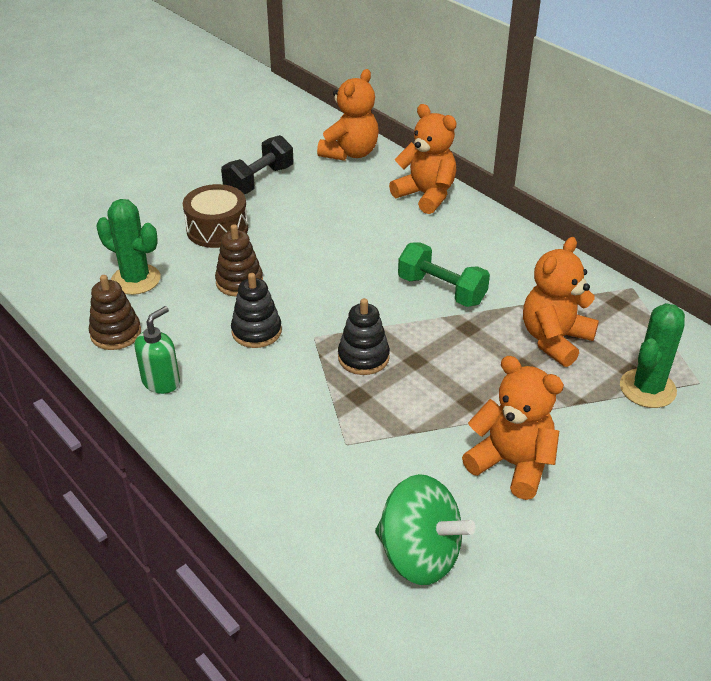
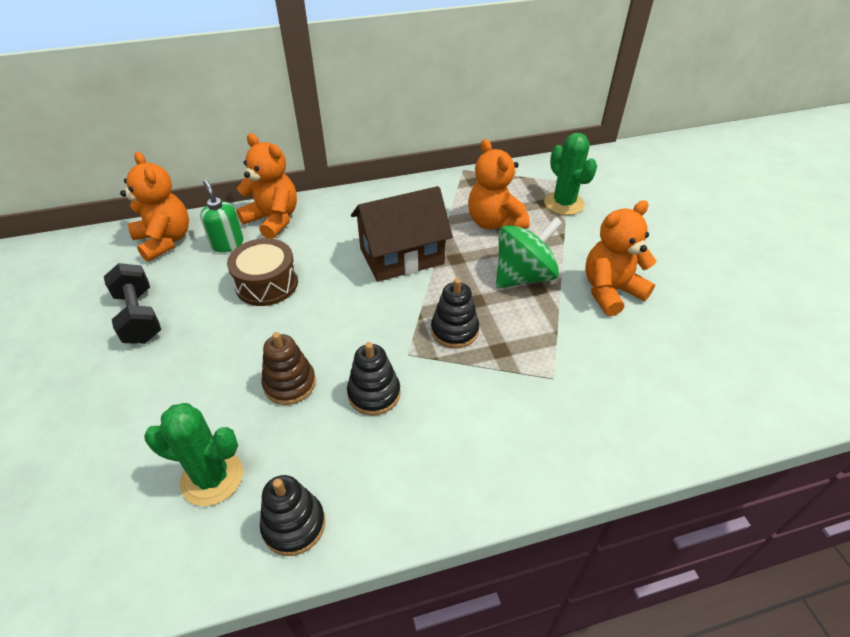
camera: 65 degrees left, 5 degrees up
brown stacking toy [89,275,141,350] -> black stacking toy [260,475,325,556]
green cactus [96,199,161,295] -> green cactus turned 45 degrees clockwise [144,403,243,506]
green soap dispenser [135,306,180,394] -> green soap dispenser moved to [200,180,244,252]
brown drum [183,184,248,248] -> brown drum moved to [227,238,298,306]
green spinning top [375,474,476,585] -> green spinning top moved to [496,217,562,288]
orange teddy bear [389,104,456,214] -> orange teddy bear turned 60 degrees clockwise [236,134,297,239]
green dumbbell [398,242,490,307] -> brown house [351,186,453,282]

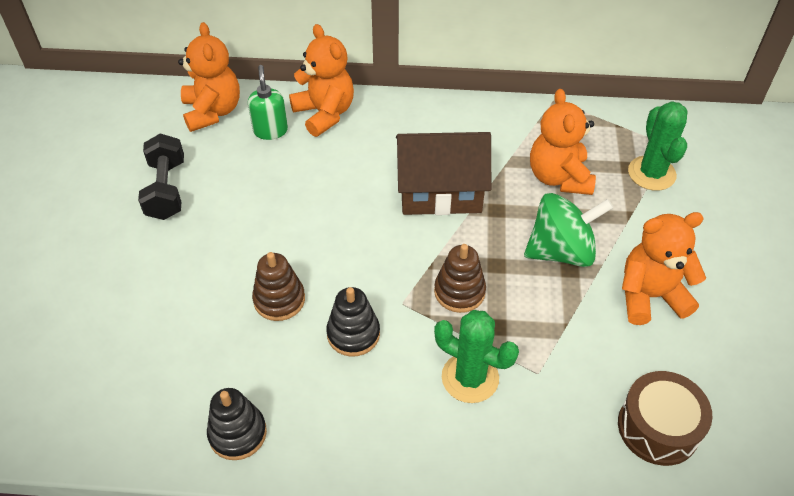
camera: 20 degrees right, 5 degrees up
green cactus [144,403,243,506] -> green cactus moved to [434,310,519,403]
brown drum [227,238,298,306] -> brown drum moved to [618,371,713,466]
black stacking toy [431,278,479,349] -> brown stacking toy [434,244,486,313]

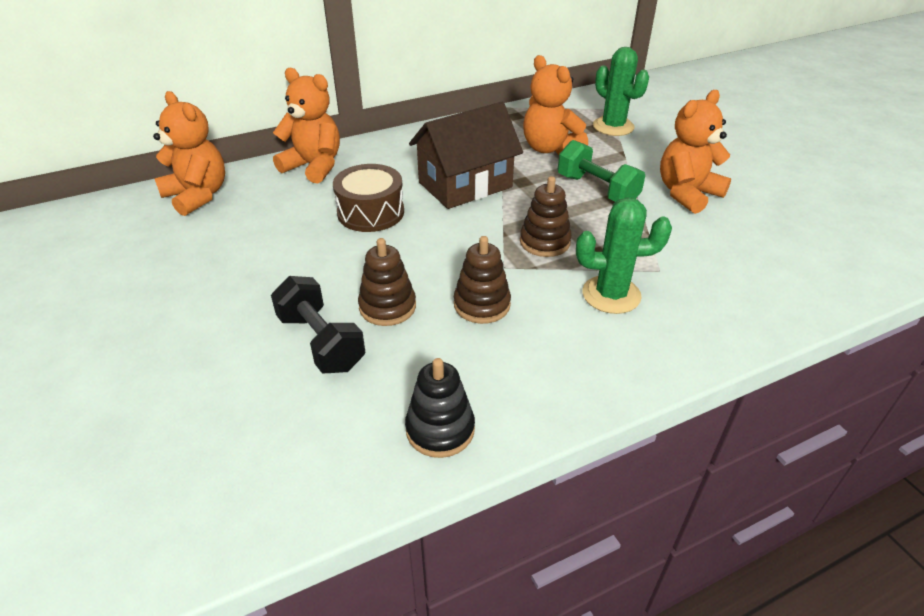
camera: 30 degrees left, 10 degrees down
black dumbbell [138,133,184,220] -> black dumbbell moved to [271,276,365,373]
green soap dispenser [248,65,288,140] -> none
black stacking toy [326,287,380,357] -> brown stacking toy [454,236,511,324]
green spinning top [524,193,613,267] -> green dumbbell [558,140,645,202]
brown drum [618,371,713,466] -> brown drum moved to [333,164,404,232]

